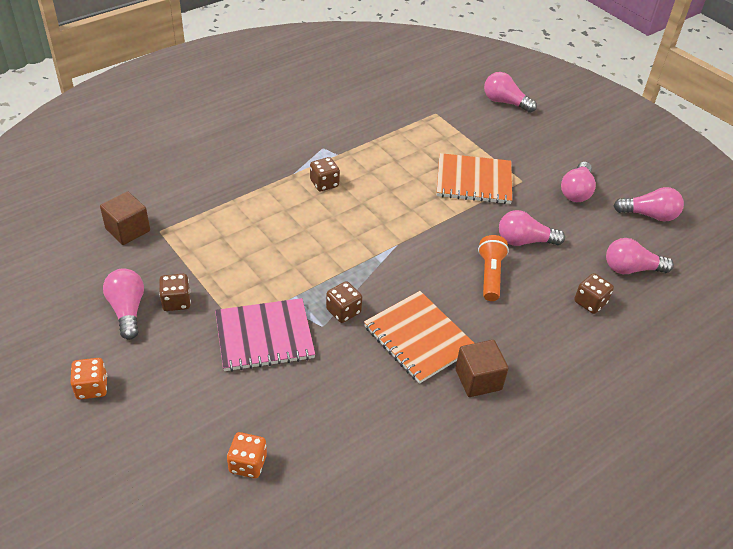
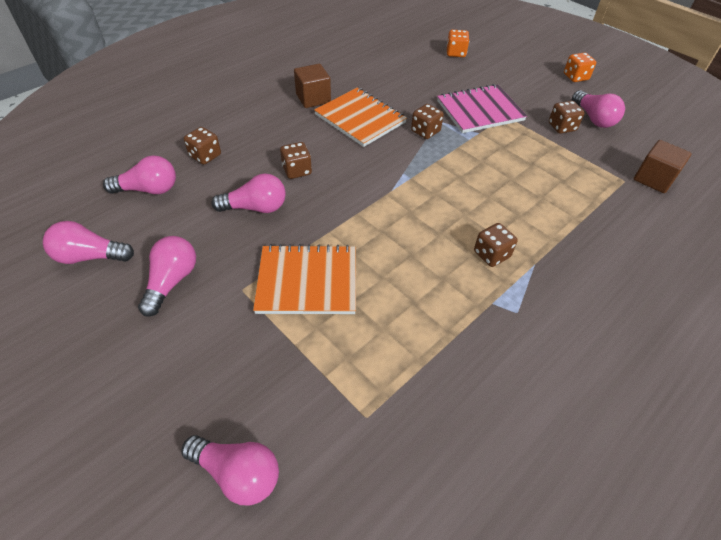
camera: 175 degrees right, 5 degrees up
orange flashlight [478,235,509,301] -> brown dice [280,142,312,179]

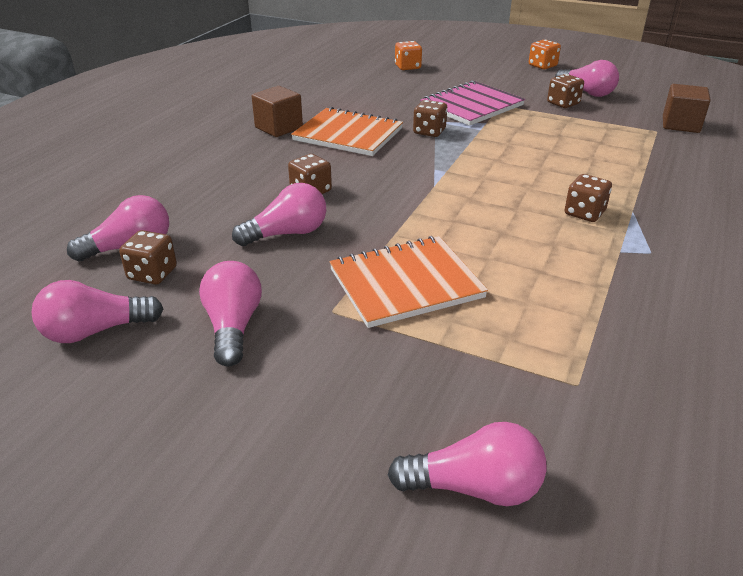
camera: 20 degrees left, 15 degrees down
brown dice [184,127,221,165] -> brown dice moved to [119,230,177,285]

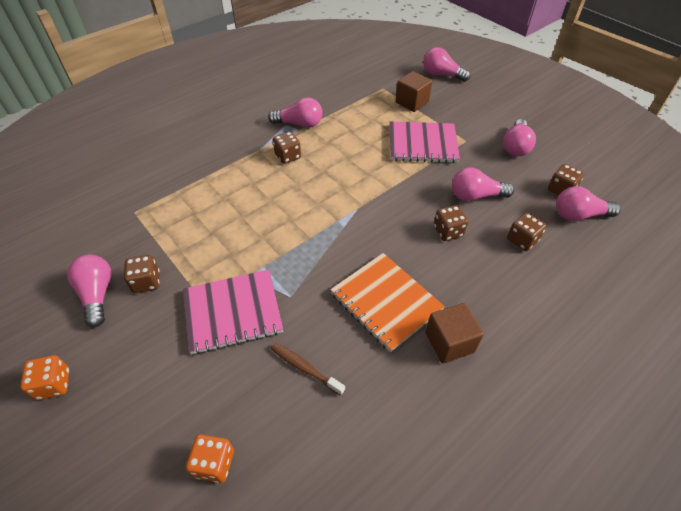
camera: 155 degrees left, 15 degrees up
pink light bulb [31,280,163,343] -> pink light bulb moved to [268,97,323,128]
orange notebook [329,236,488,328] -> pink notebook [389,122,460,163]
brown dice [413,100,447,137] -> brown dice moved to [507,213,547,251]
brown cube [663,84,711,133] -> brown cube moved to [395,71,432,112]
none -> brown toothbrush [271,343,345,396]

